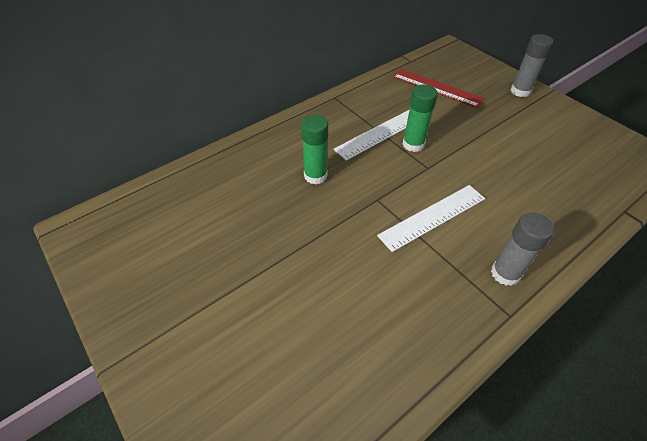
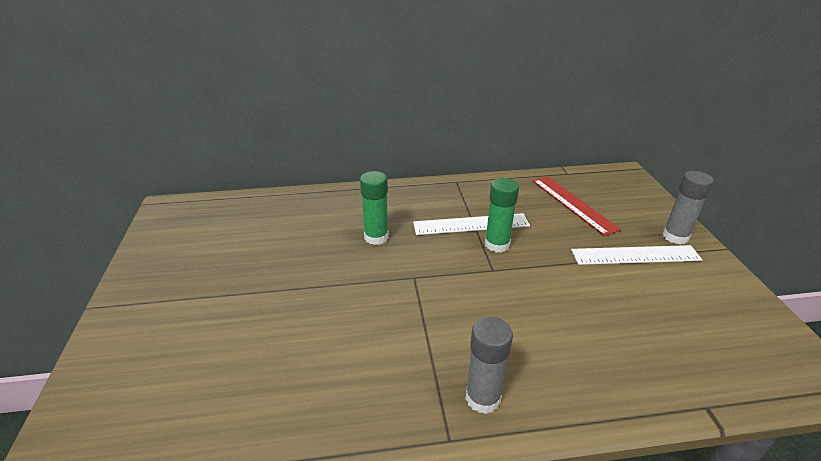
camera: 30 degrees right, 15 degrees down
white ruler [377,185,485,252] -> white ruler moved to [571,245,702,265]

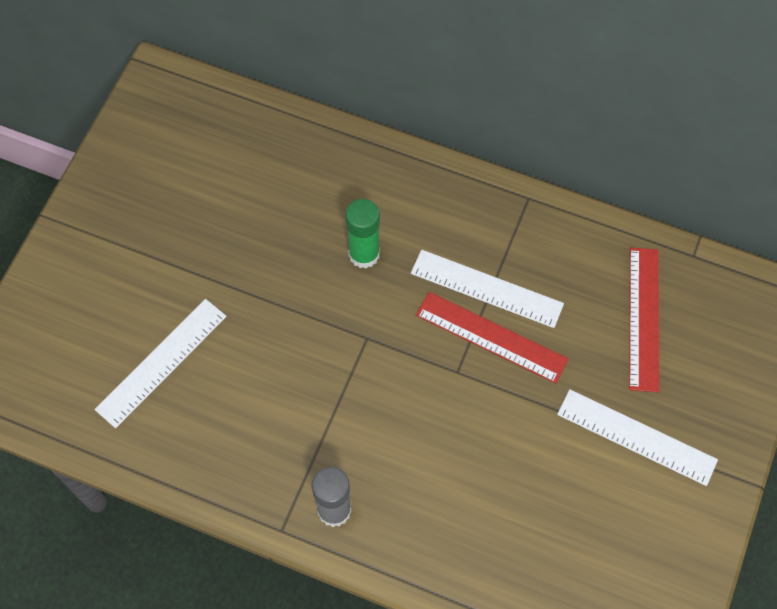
camera: 30 degrees right, 30 degrees up
green glue stick [485,178,519,253] -> red ruler [416,292,568,383]
grey glue stick [663,171,714,245] -> none
none -> white ruler [94,299,227,428]

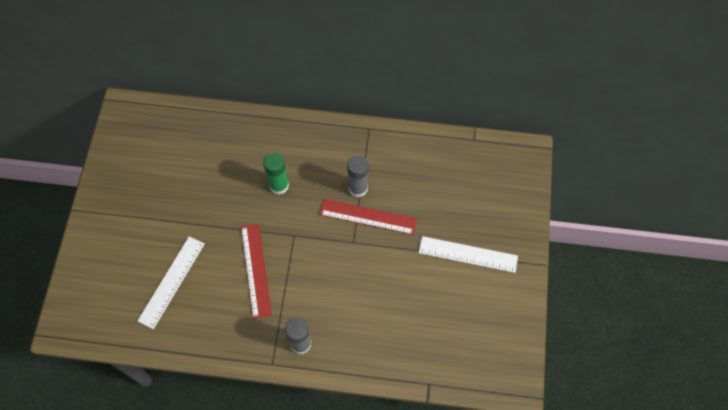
camera: 15 degrees left, 0 degrees up
white ruler [411,250,564,328] -> grey glue stick [347,155,368,198]
red ruler [629,248,659,392] -> red ruler moved to [241,224,272,319]

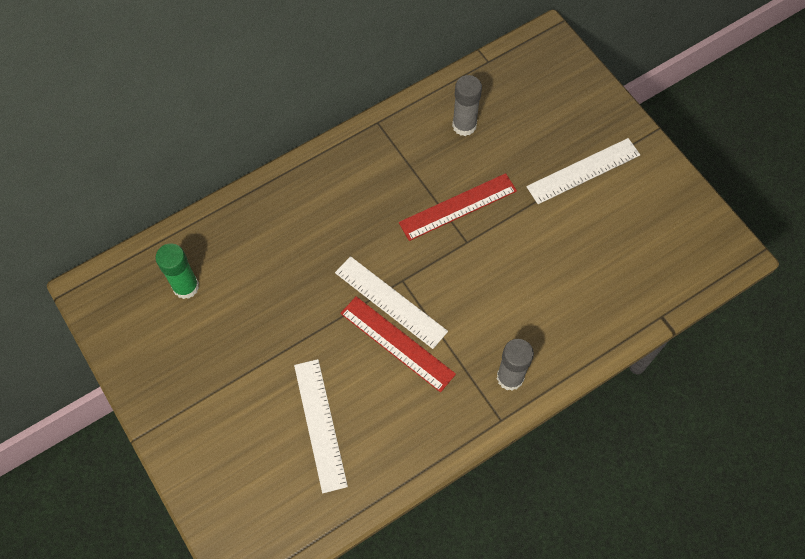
camera: 40 degrees left, 0 degrees up
green glue stick [263,152,289,195] -> green glue stick moved to [155,243,199,299]
grey glue stick [347,155,368,198] -> grey glue stick moved to [452,75,482,136]
none -> white ruler [335,256,448,349]

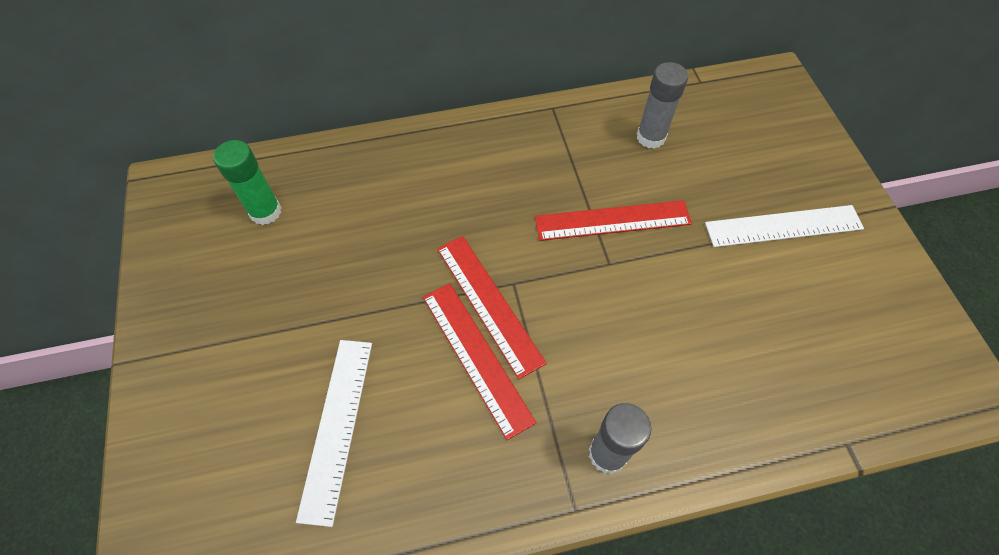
camera: 20 degrees right, 5 degrees down
white ruler [335,256,448,349] -> red ruler [437,236,547,379]

